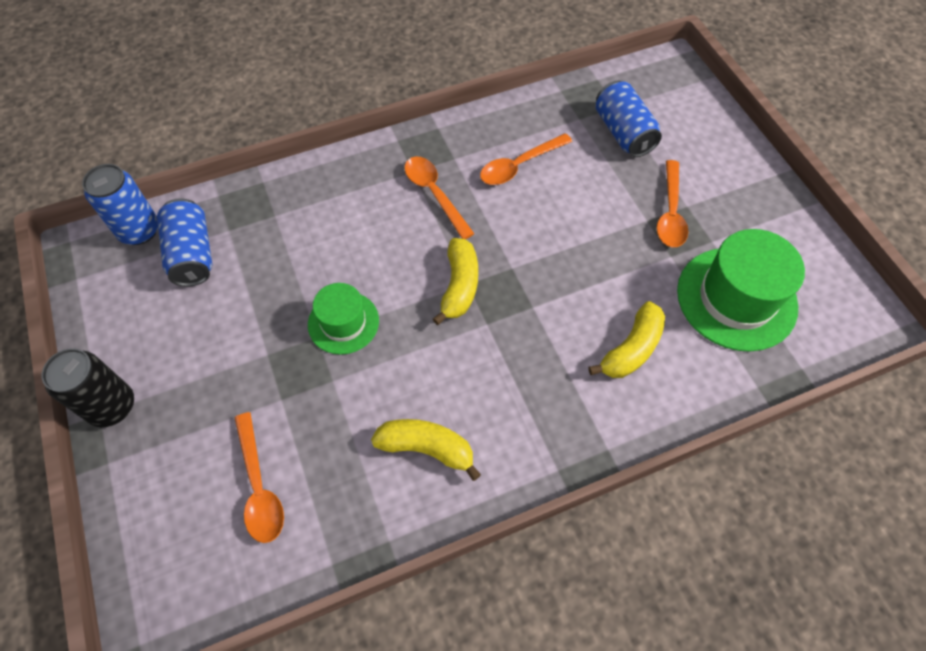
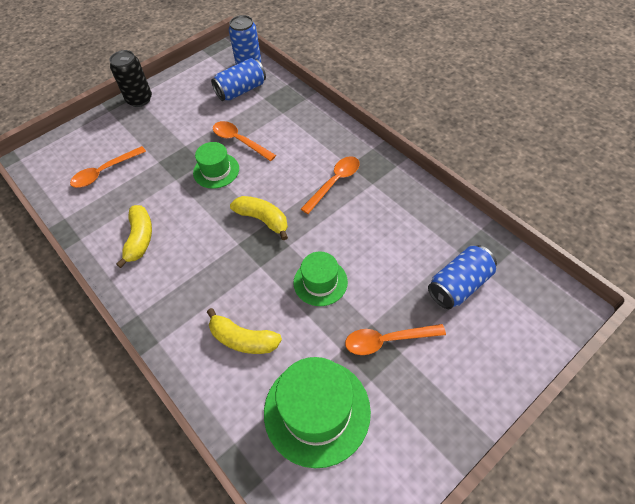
camera: 75 degrees right, 5 degrees down
yellow banana [433,238,478,325] -> yellow banana turned 135 degrees counterclockwise [230,196,288,240]
orange spoon [480,133,572,185] -> orange spoon moved to [213,121,276,161]
none -> green hat [294,252,348,306]

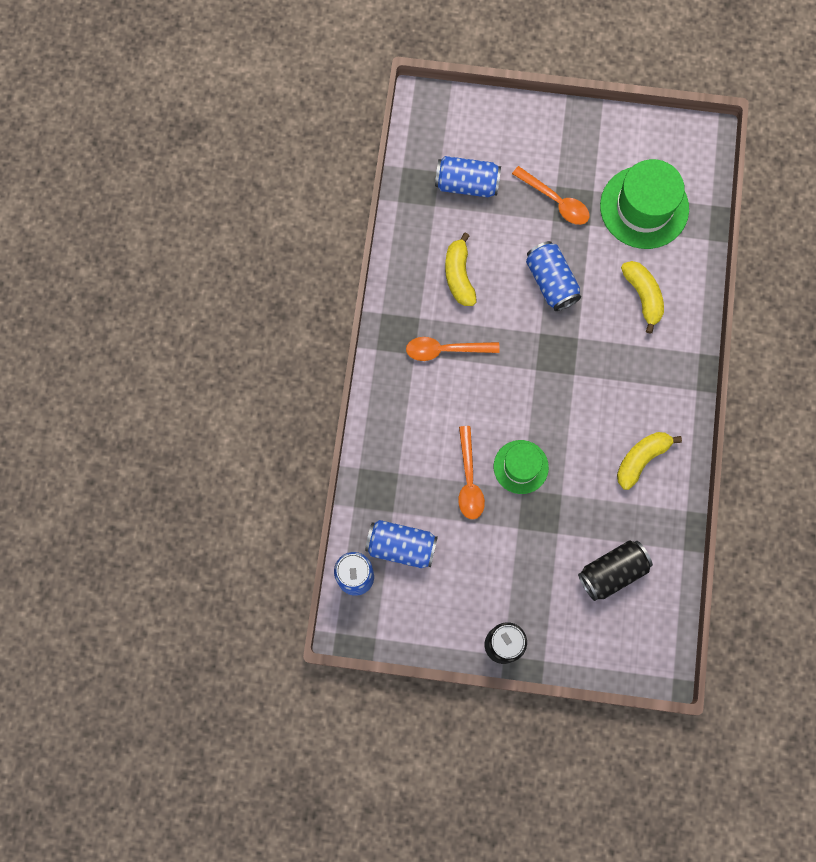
camera: 135 degrees left, 20 degrees up
orange spoon [70,146,146,188] -> black can [578,540,653,601]
yellow banana [230,196,288,240] -> yellow banana moved to [445,233,477,306]
green hat [294,252,348,306] -> blue can [526,241,581,311]

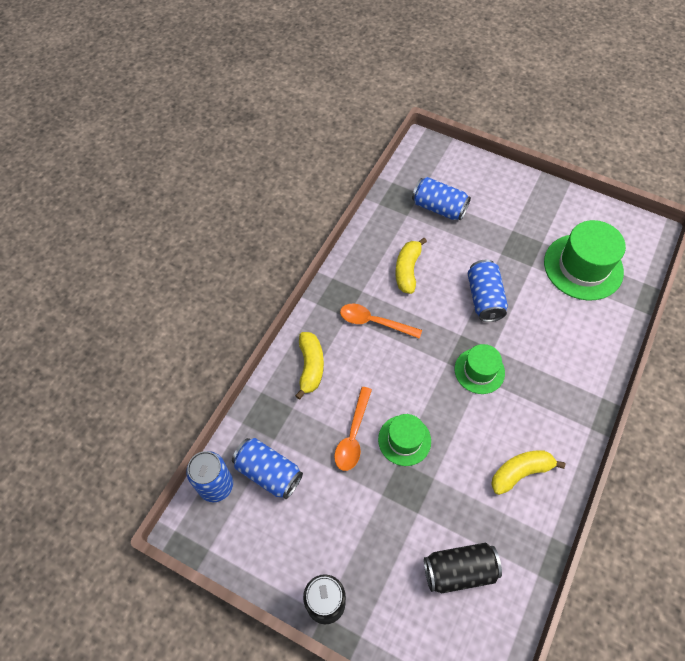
camera: 20 degrees right, 15 degrees down
orange spoon [512,166,590,225] -> none
yellow banana [621,261,664,334] -> yellow banana moved to [295,332,324,399]
none -> green hat [455,344,505,394]

